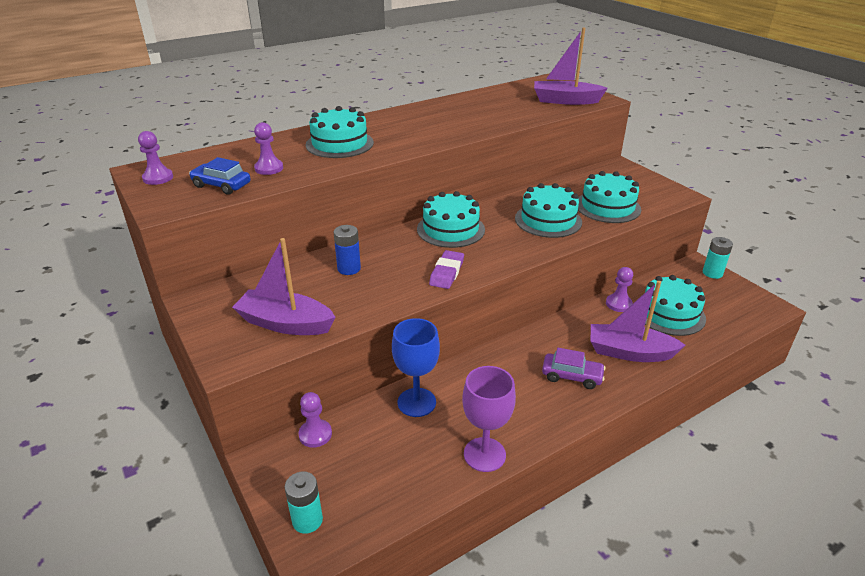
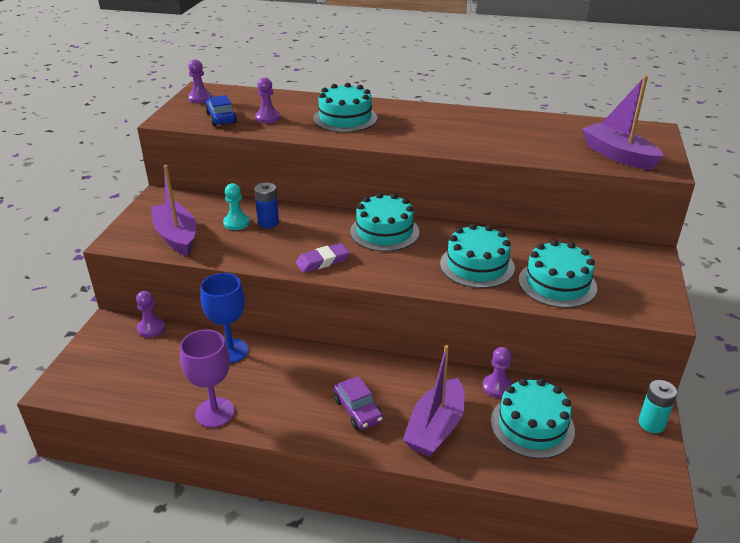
camera: 45 degrees right, 0 degrees up
turquoise battery [285,471,323,534] -> none
purple boat [591,281,685,362] -> purple boat turned 120 degrees counterclockwise [403,345,465,457]
none -> turquoise pawn [223,183,250,230]

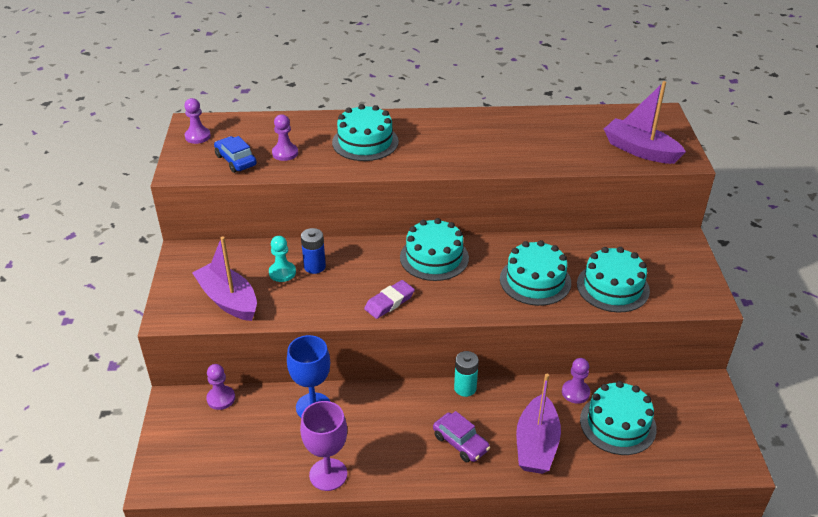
camera: 15 degrees left, 5 degrees up
turquoise battery [639,380,677,433] -> turquoise battery moved to [454,351,479,397]

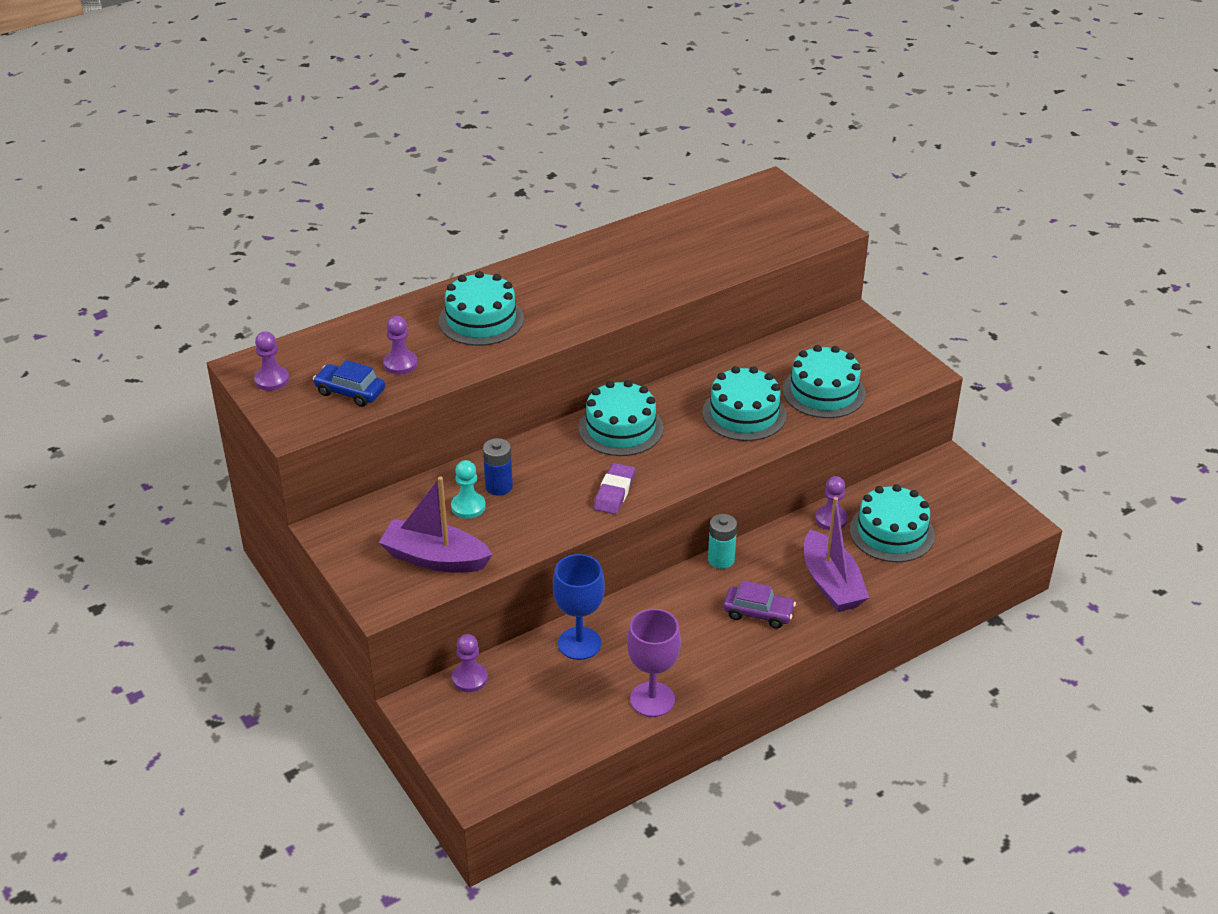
camera: 30 degrees left, 0 degrees up
purple boat [604,81,686,164] -> none

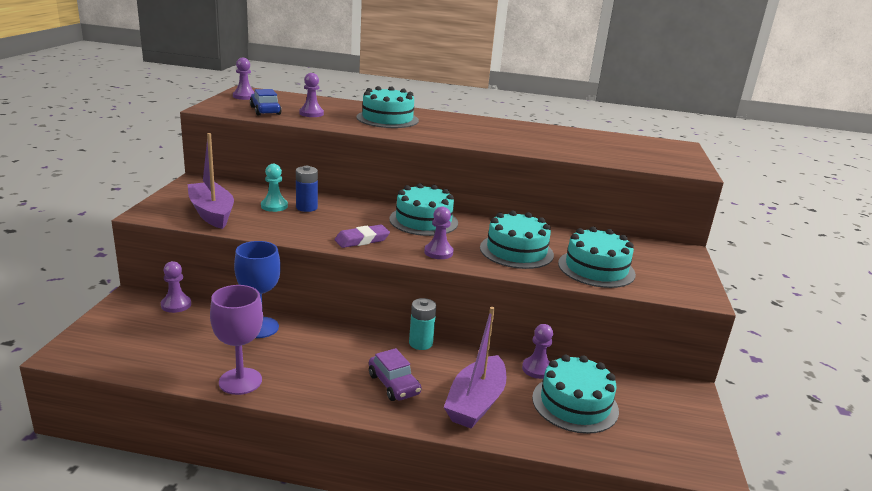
camera: 40 degrees right, 15 degrees down
none -> purple pawn [424,207,454,259]

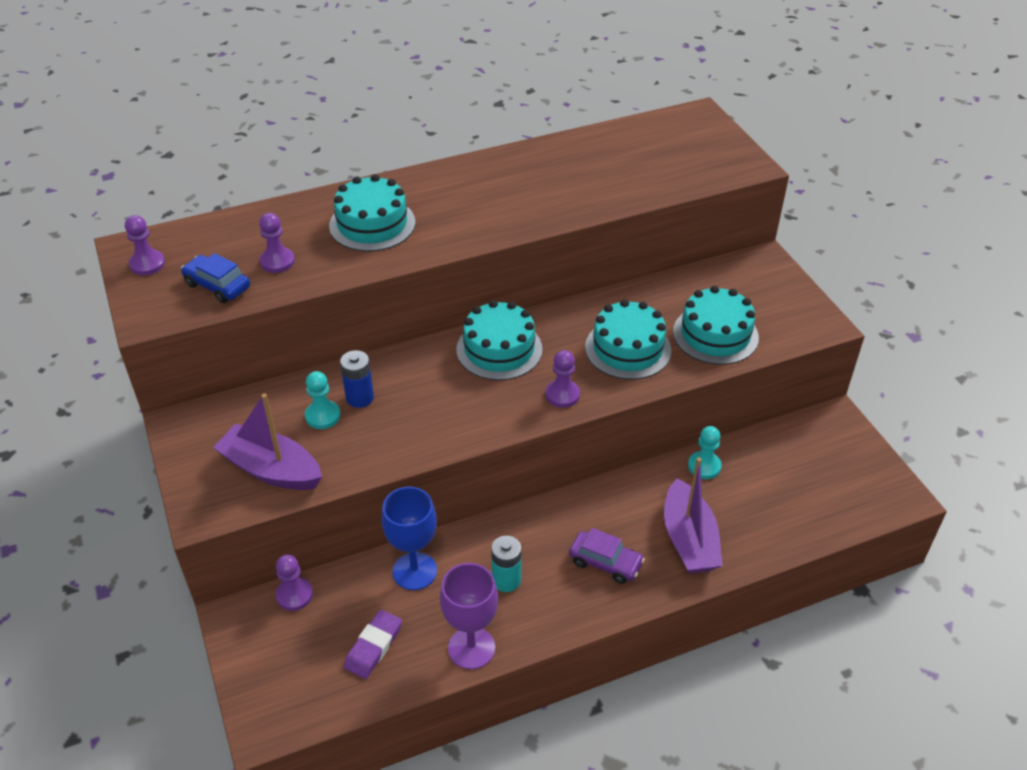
camera: 30 degrees left, 20 degrees up
purple eraser [335,225,390,248] -> purple eraser moved to [344,610,402,679]
turquoise battery [409,298,436,350] -> turquoise battery moved to [491,536,521,592]
purple pawn [522,324,553,379] -> turquoise pawn [688,426,722,479]
turquoise cake [532,355,619,434] -> none

